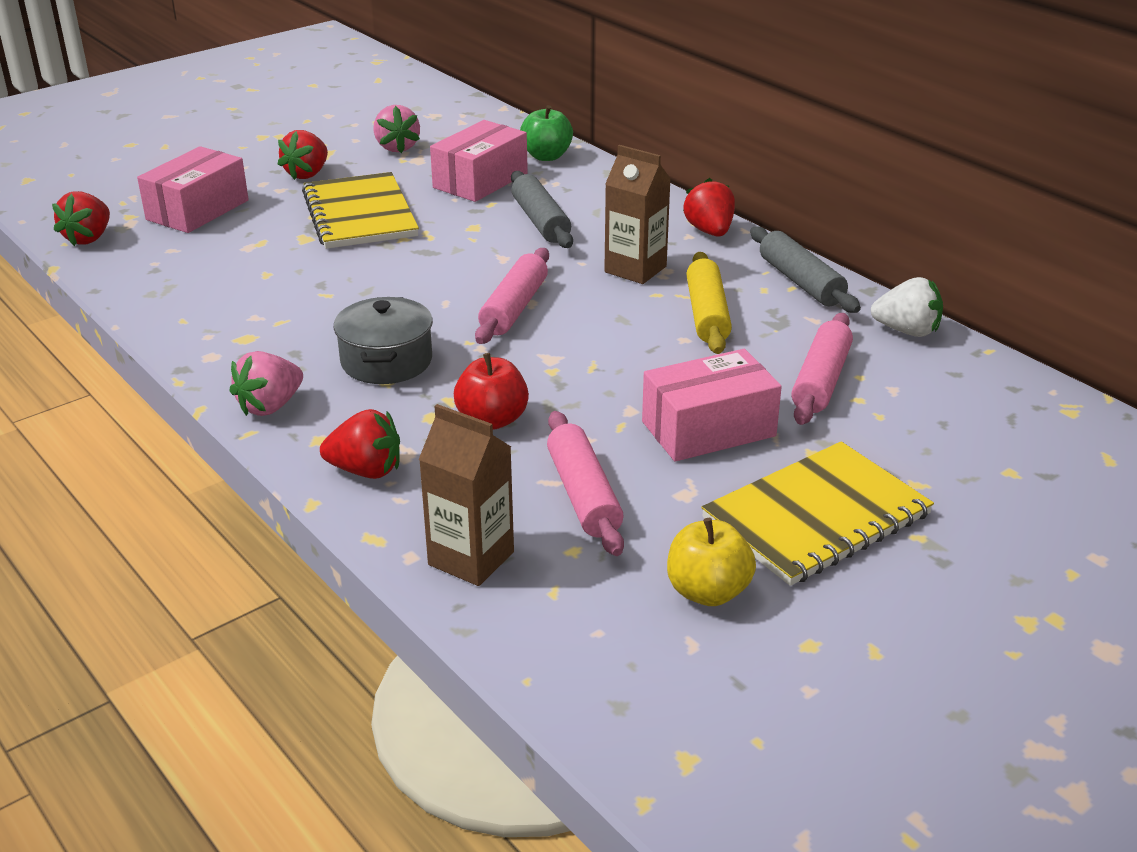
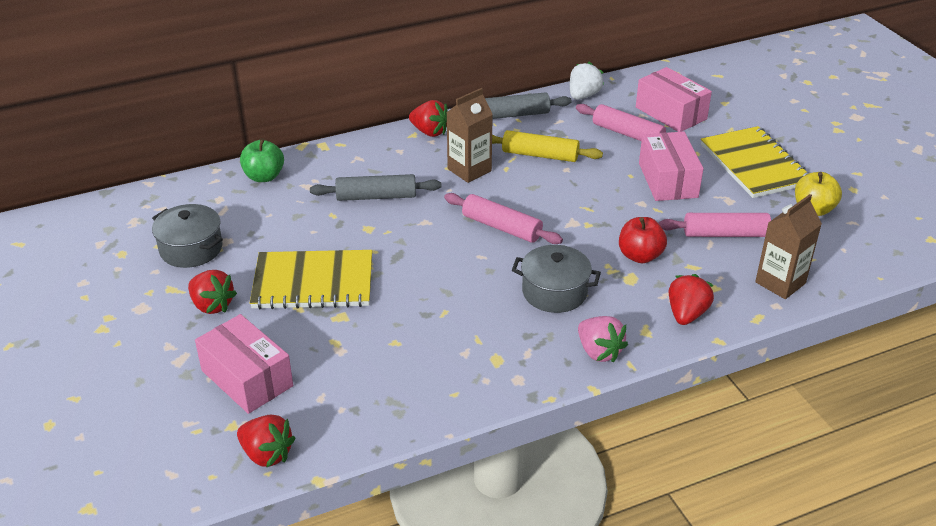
camera: 75 degrees left, 5 degrees up
pink strawberry [374,105,420,153] -> grey pot [152,204,223,268]
pink box [430,120,528,202] -> pink box moved to [636,67,712,132]
red strawberry [683,178,735,237] -> red strawberry turned 150 degrees counterclockwise [409,100,448,137]

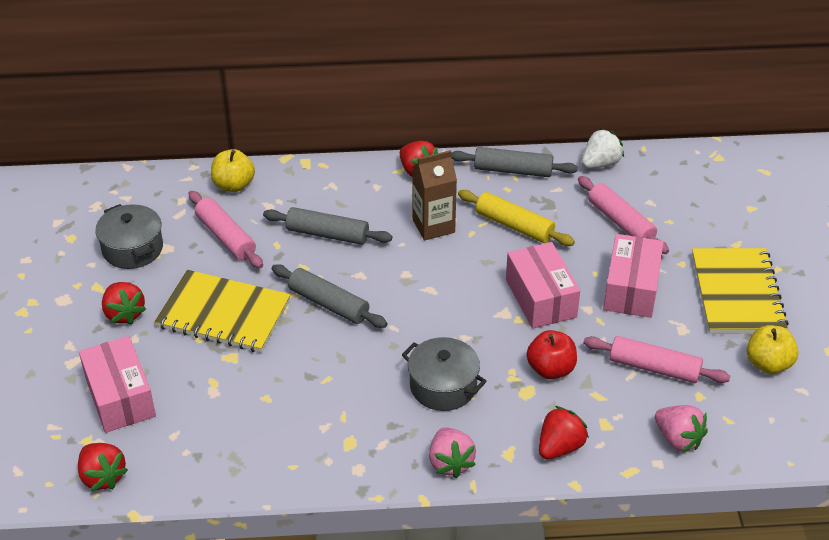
camera: 20 degrees right, 5 degrees up
green apple [240,138,284,182] -> yellow apple [211,149,255,192]
pink rolling pin [444,193,563,244] -> pink rolling pin moved to [188,191,263,268]
pink box [636,67,712,132] -> pink box moved to [506,242,580,329]
brown carton [755,194,822,299] -> pink strawberry [655,405,708,452]
none -> grey rolling pin [272,264,387,328]

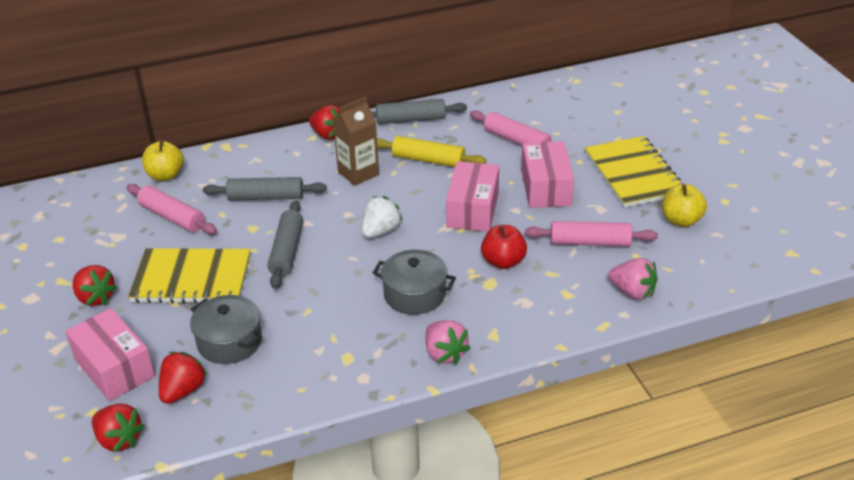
camera: 15 degrees left, 5 degrees down
grey pot [95,204,163,269] -> grey pot moved to [190,295,262,364]
grey rolling pin [272,264,387,328] -> grey rolling pin turned 75 degrees clockwise [268,200,303,289]
pink box [506,242,580,329] -> pink box turned 45 degrees clockwise [446,161,499,232]
red strawberry [539,406,589,459] -> red strawberry moved to [159,352,208,404]
white strawberry [582,128,624,169] -> white strawberry moved to [362,196,403,238]

